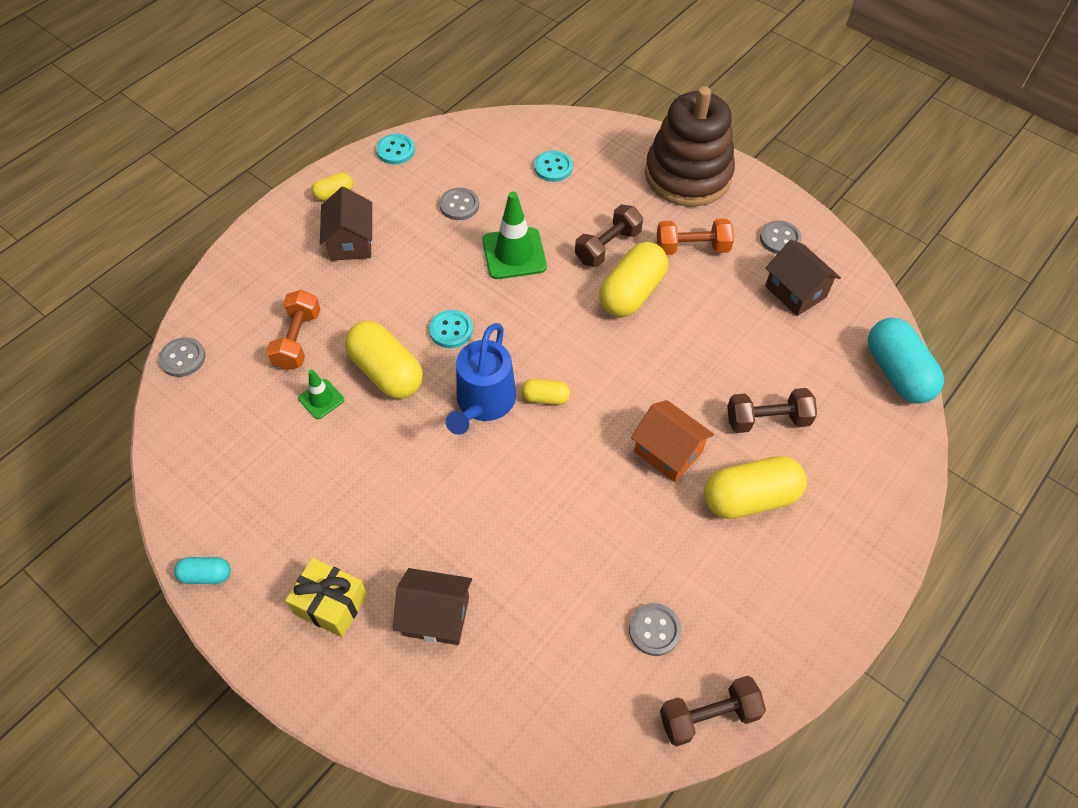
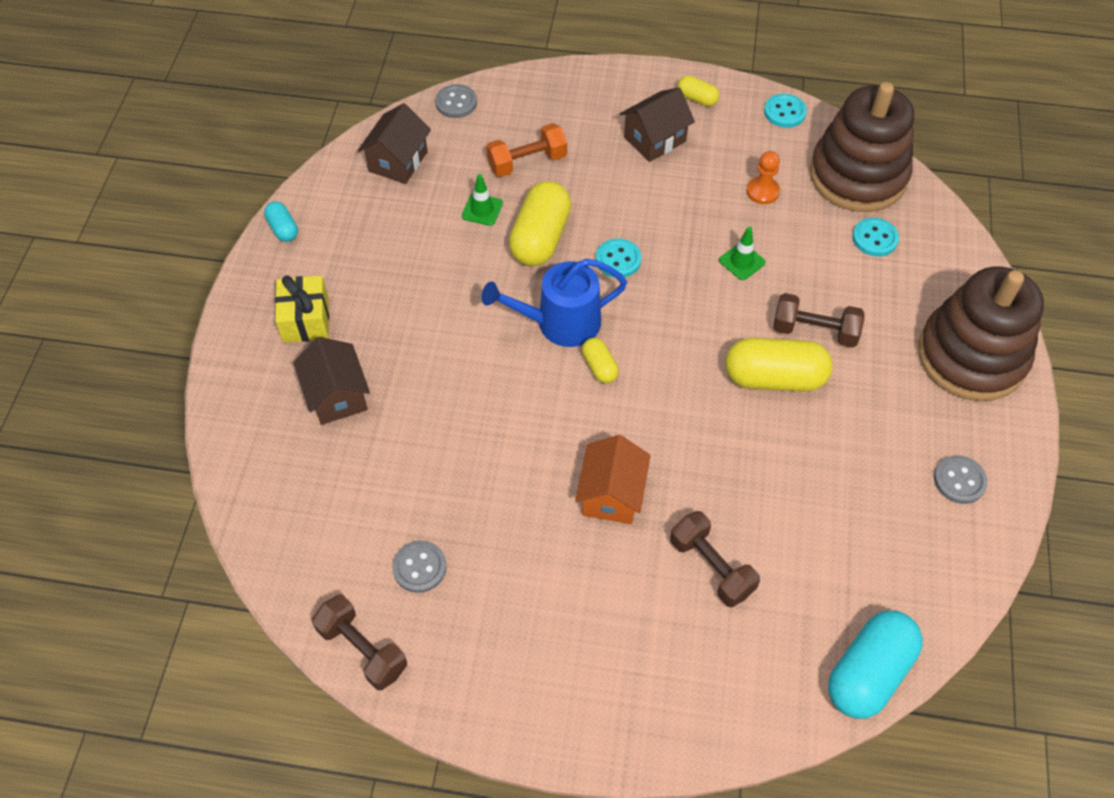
camera: 60 degrees right, 0 degrees up
grey button [439,188,479,220] -> orange pawn [746,151,780,204]
green traffic cone [482,192,547,279] -> green traffic cone [719,227,766,280], size x0.55
orange dumbbell [657,219,734,255] -> none
yellow capsule [704,456,807,519] -> none
brown house [765,239,841,316] -> brown house moved to [358,103,431,184]
none -> brown stacking toy [810,82,914,212]

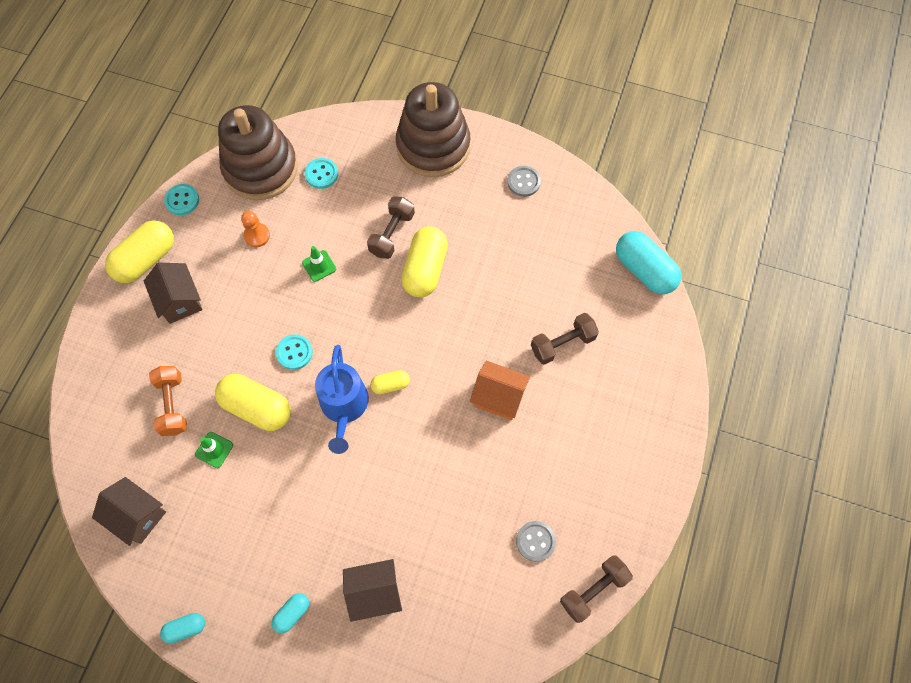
camera: 80 degrees left, 10 degrees up
yellow gift [275,275,329,343] -> turquoise capsule [272,593,309,634]
grey button [435,84,477,118] -> none
yellow capsule [677,75,719,106] -> yellow capsule [105,220,174,283], size x1.99

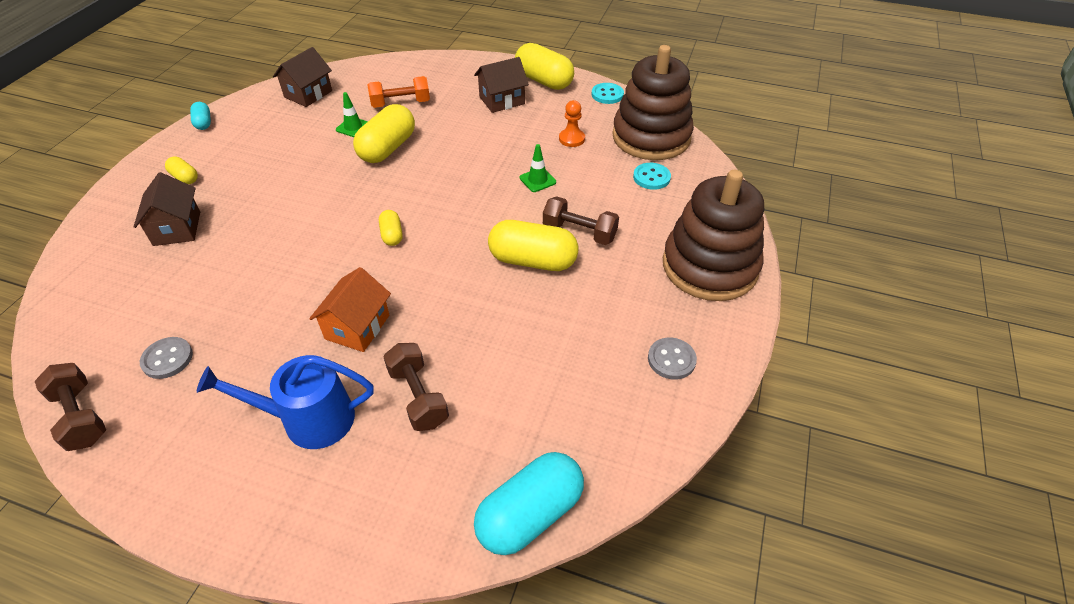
camera: 90 degrees right, 20 degrees down
turquoise capsule [272,593,309,634] -> yellow capsule [165,156,198,184]
turquoise button [276,334,313,370] -> none
blue watering can [315,345,369,454] -> blue watering can moved to [197,355,374,449]

